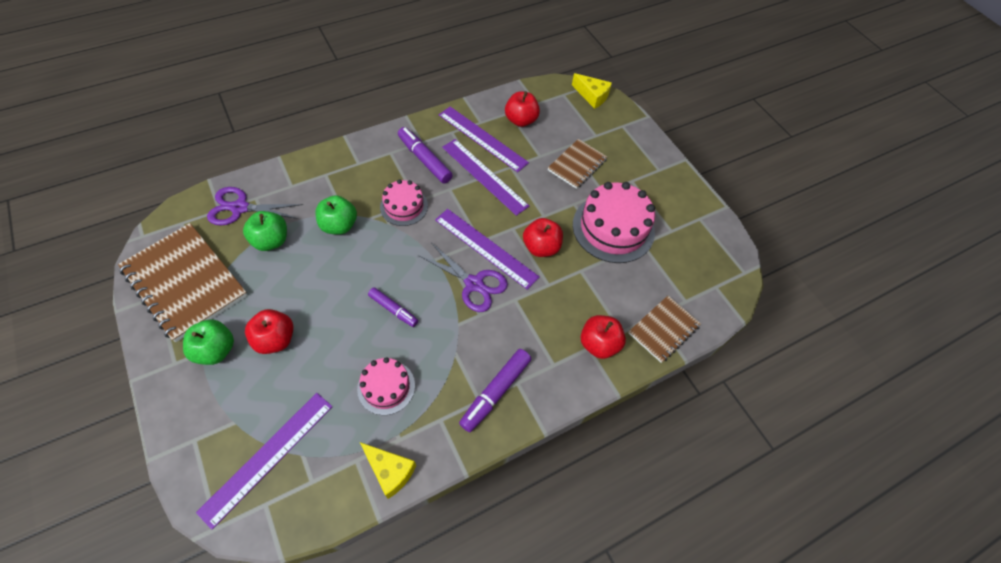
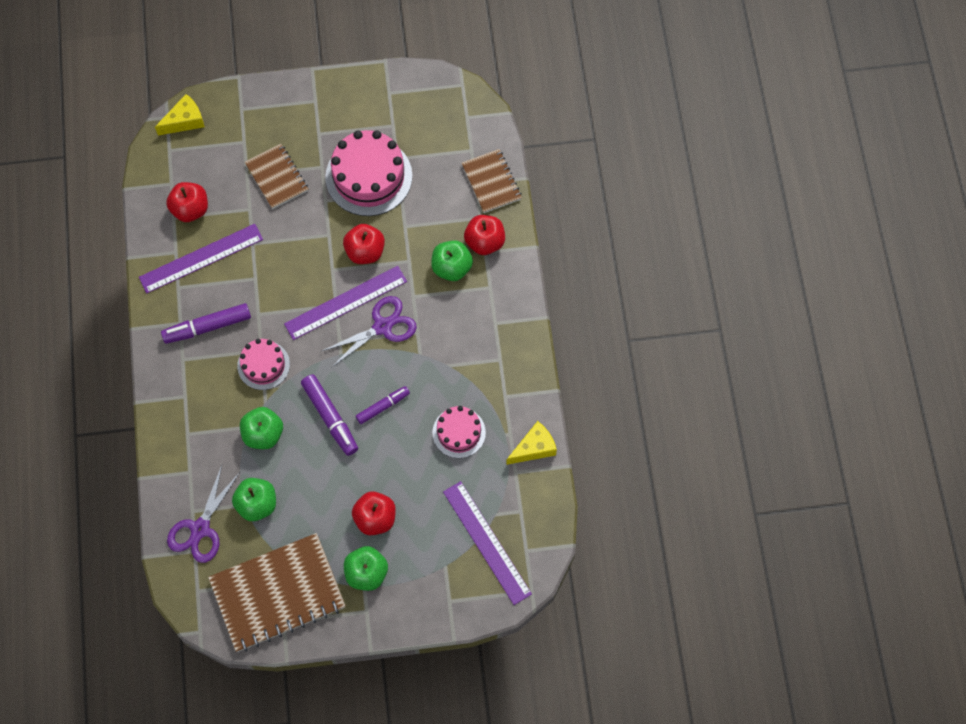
camera: 65 degrees left, 10 degrees up
purple ruler [442,139,529,216] -> none
purple marker [459,349,531,432] -> purple marker moved to [301,374,358,456]
none -> green apple [431,240,473,281]

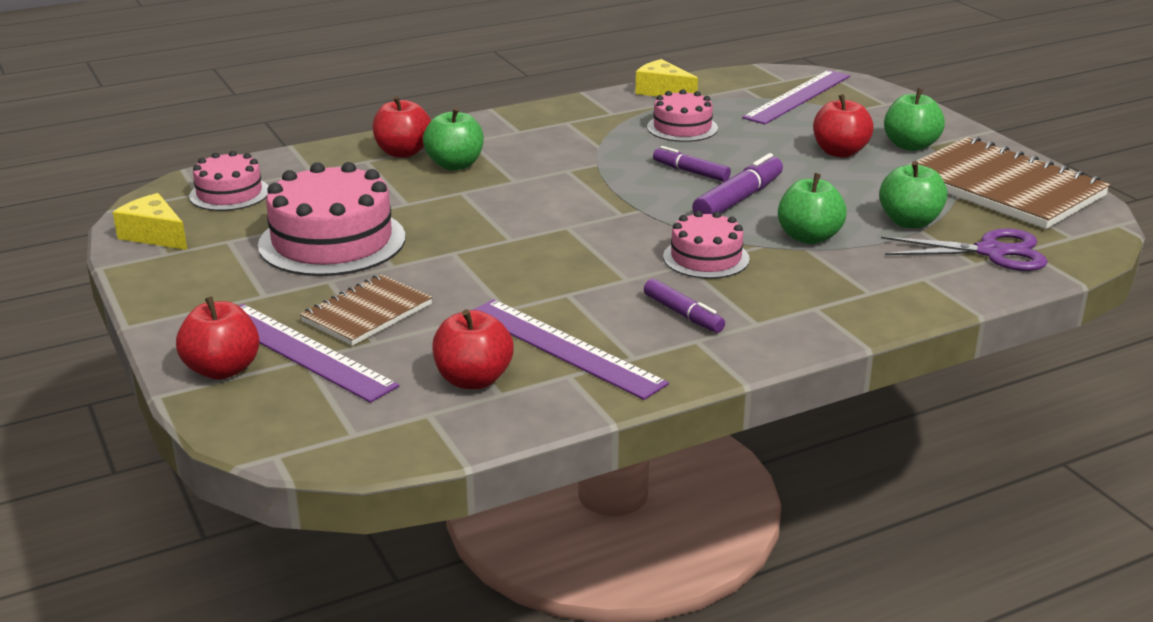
camera: 110 degrees left, 40 degrees down
yellow cheese [155,94,205,136] -> yellow cheese moved to [113,193,187,250]
purple marker [161,303,251,344] -> purple marker [644,279,725,333], size x0.65
purple ruler [284,266,407,340] -> purple ruler moved to [239,304,399,403]
purple scissors [322,296,417,368] -> none
red apple [343,224,385,264] -> red apple moved to [176,296,260,380]
brown notebook [462,149,522,213] -> none
none -> pink cake [189,151,268,211]

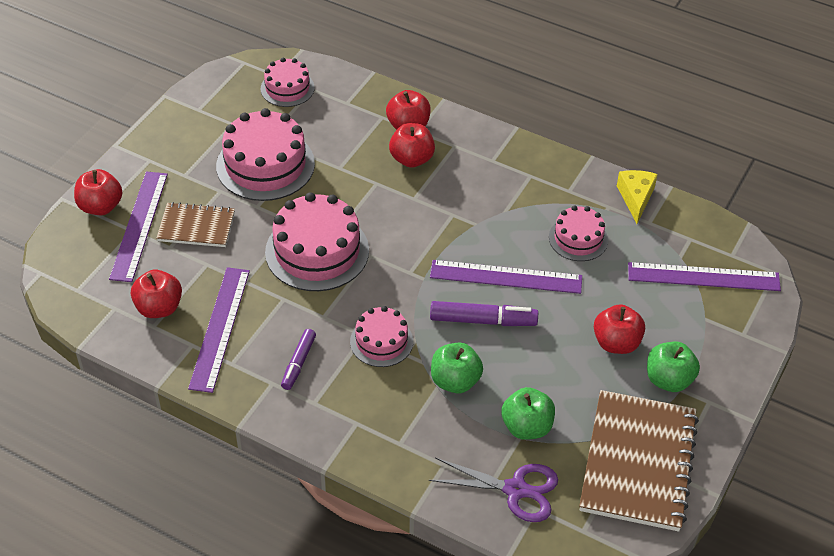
camera: 55 degrees right, 20 degrees up
yellow cheese [113,193,187,250] -> none
green apple [423,107,484,170] -> red apple [389,123,435,168]
purple marker [653,146,731,182] -> purple ruler [430,260,582,294]
purple scissors [881,228,1048,271] -> purple scissors turned 45 degrees counterclockwise [429,458,558,522]
none -> pink cake [265,192,369,291]

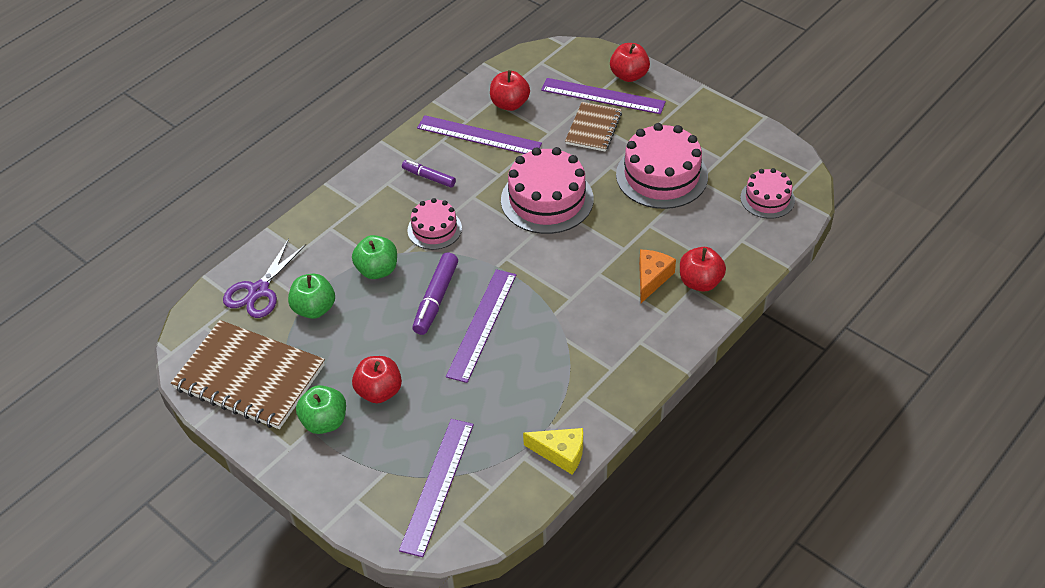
camera: 105 degrees right, 0 degrees up
red apple [389,123,435,168] -> orange cheese [639,249,676,303]
pink cake [549,205,608,261] -> none

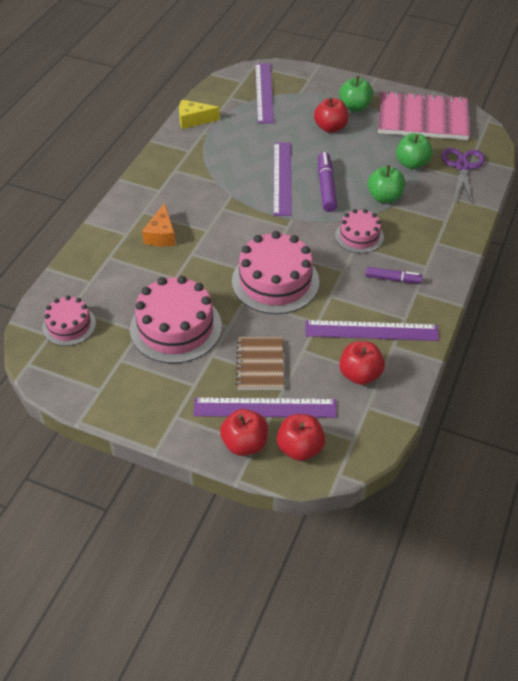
camera: 160 degrees right, 0 degrees up
brown notebook [171,320,325,429] -> pink notebook [378,91,470,140]
red apple [680,247,726,292] -> red apple moved to [277,414,325,461]

